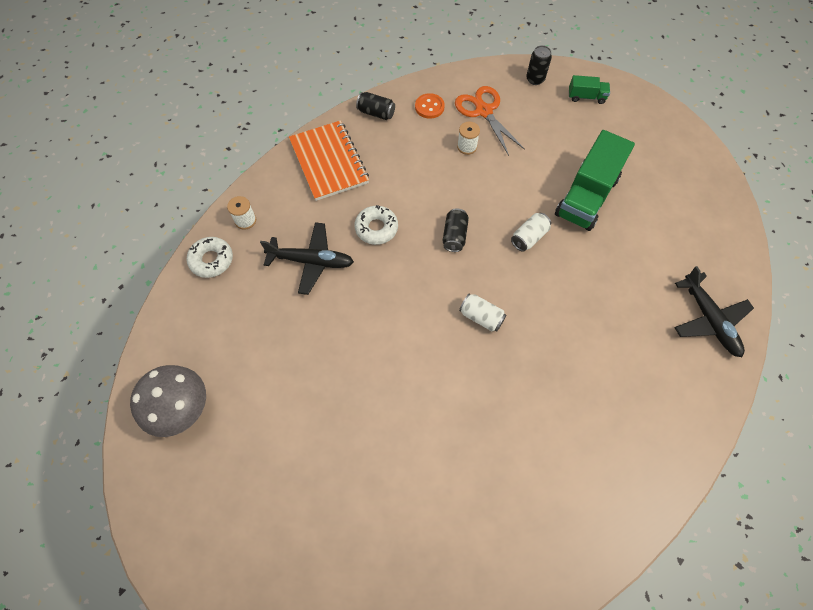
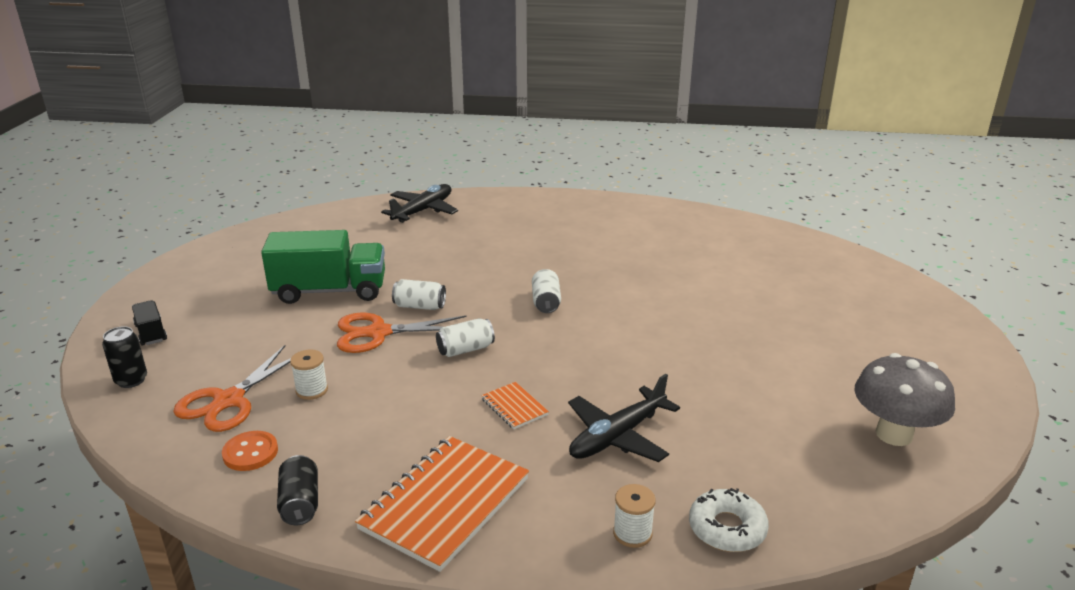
camera: 125 degrees left, 35 degrees down
black plane [260,222,354,295] -> black plane turned 105 degrees counterclockwise [568,374,680,462]
white donut [355,205,398,245] -> orange notebook [481,382,549,429]
black can [443,208,469,252] -> white can [436,318,495,357]
green truck [569,75,610,104] -> black truck [132,300,167,346]
none -> orange scissors [337,313,467,353]

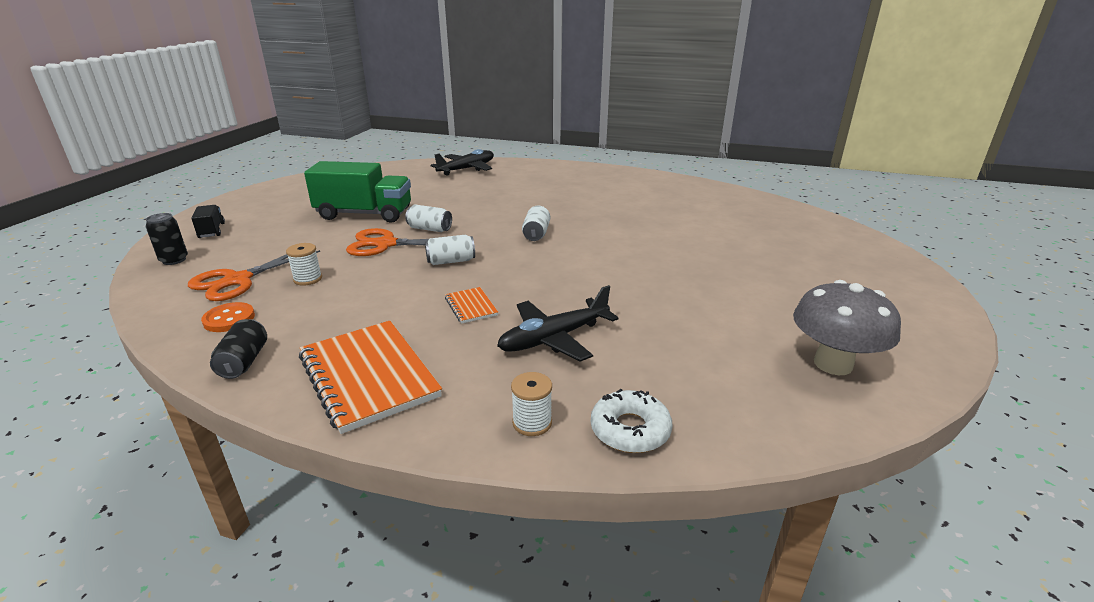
camera: 10 degrees right, 0 degrees up
orange notebook [355,436,529,572] -> orange notebook turned 75 degrees counterclockwise [299,321,442,434]

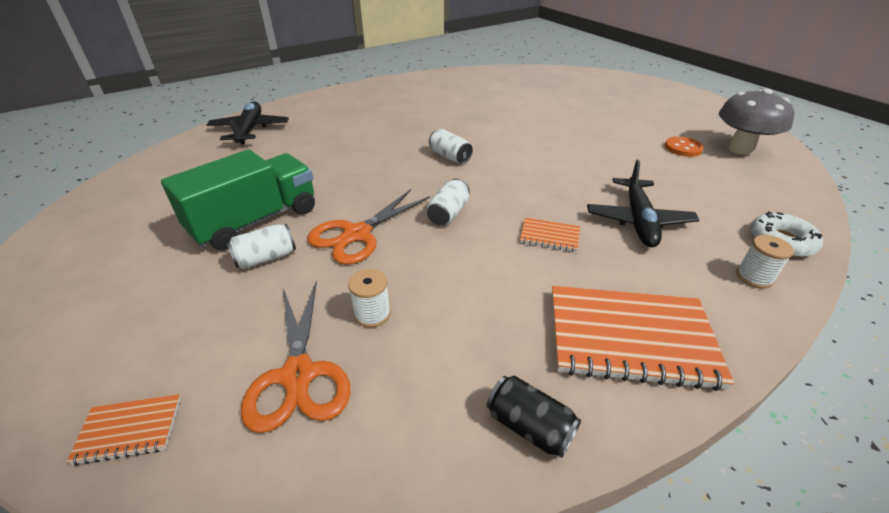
camera: 50 degrees left, 10 degrees up
black can [146,213,188,265] -> orange notebook [67,394,181,466]
black truck [191,205,225,238] -> none
orange button [201,302,255,332] -> orange button moved to [665,136,704,157]
white can [405,204,452,232] -> white can moved to [227,224,296,269]

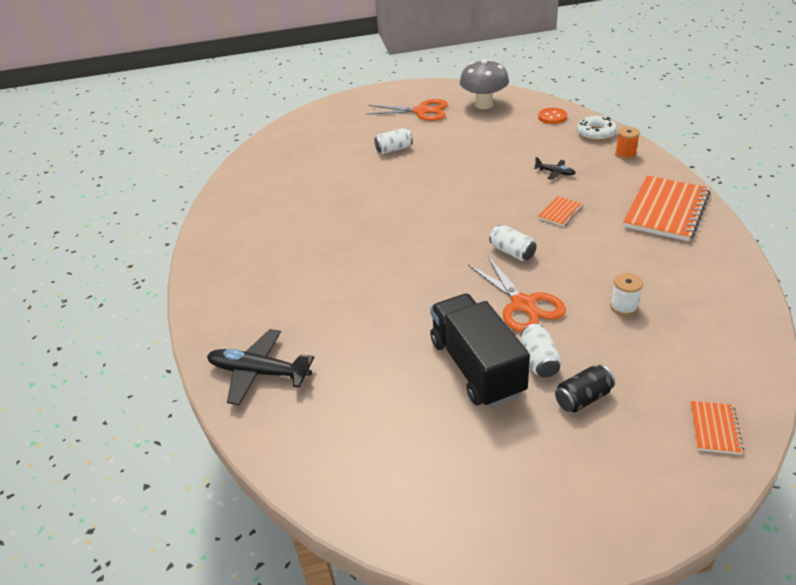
camera: 65 degrees left, 0 degrees up
green truck [161,150,315,251] -> black truck [430,293,530,408]
orange scissors [241,281,350,433] -> orange scissors moved to [366,99,448,121]
white can [429,129,473,164] -> white can moved to [374,128,413,154]
black can [487,376,581,458] -> black can moved to [555,364,615,412]
black plane [587,160,699,247] -> black plane [534,157,576,180], size x0.50
orange button [665,136,704,157] -> orange button moved to [538,108,567,124]
white spool [736,235,794,289] -> orange spool [615,127,640,159]

